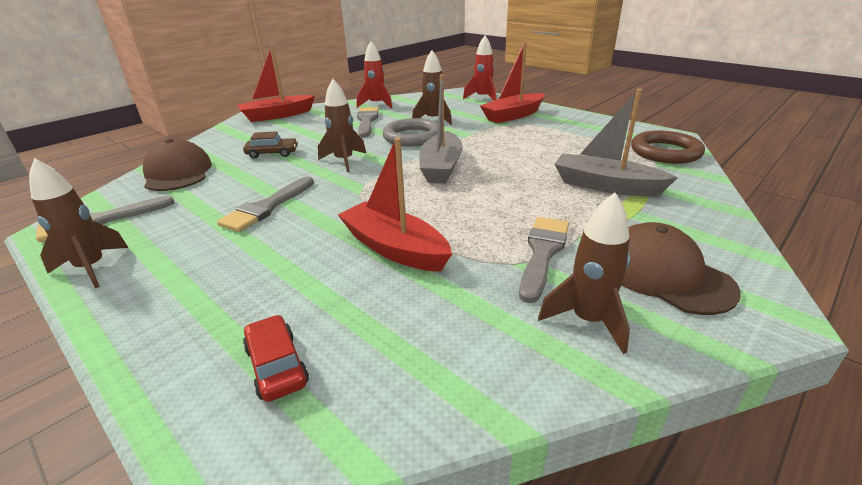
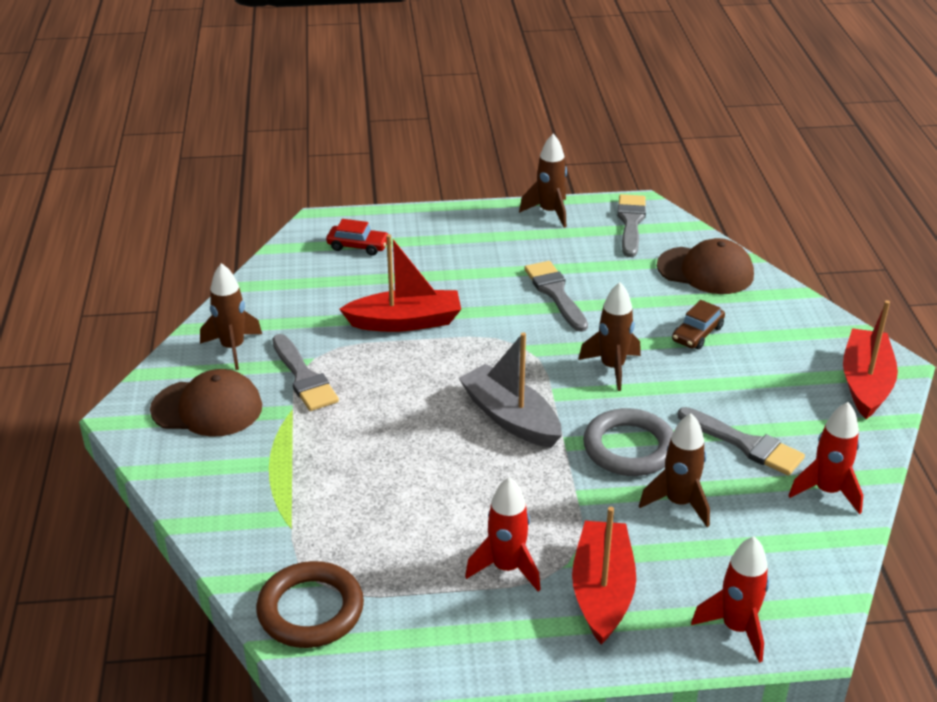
camera: 130 degrees right, 5 degrees up
grey boat [554,89,678,196] -> none
none -> red rocket [465,477,541,592]

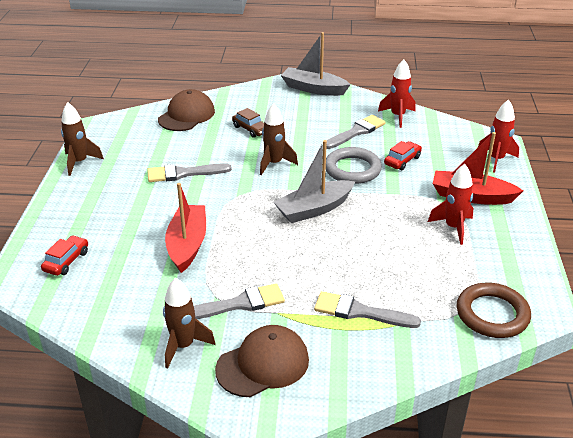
camera: 80 degrees left, 0 degrees up
brown cap [150,369,262,437] -> brown cap turned 45 degrees clockwise [215,325,309,397]
grey brush [617,194,646,257] -> grey brush moved to [314,291,421,328]
brown rocket [639,413,710,527] -> red car [384,141,422,170]
red boat [843,300,898,419] -> grey boat [281,32,351,96]

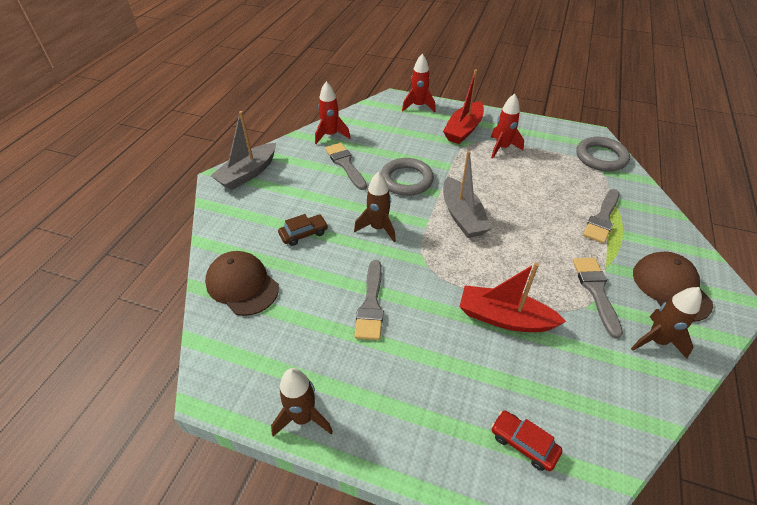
camera: 75 degrees left, 10 degrees up
red car [384,141,422,170] -> none
brown ring [457,282,531,338] -> grey ring [576,137,630,172]

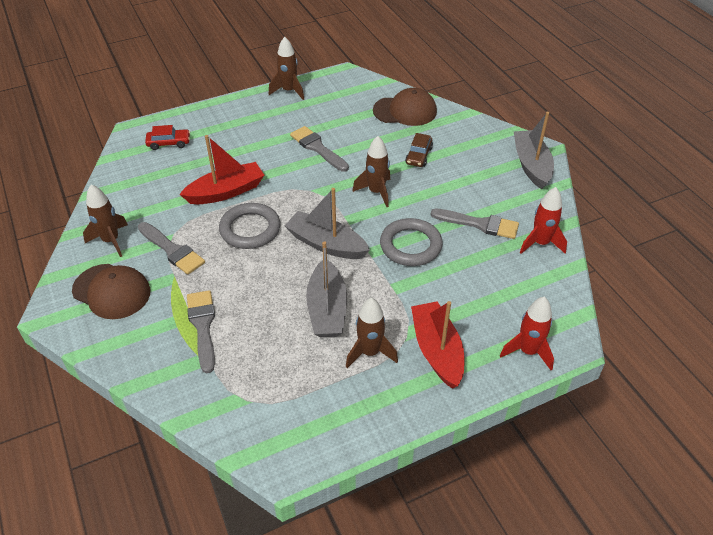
camera: 135 degrees right, 0 degrees up
red rocket [491,93,524,159] -> brown rocket [346,298,398,368]
grey ring [576,137,630,172] -> grey ring moved to [219,203,280,249]
none -> grey boat [306,241,347,337]

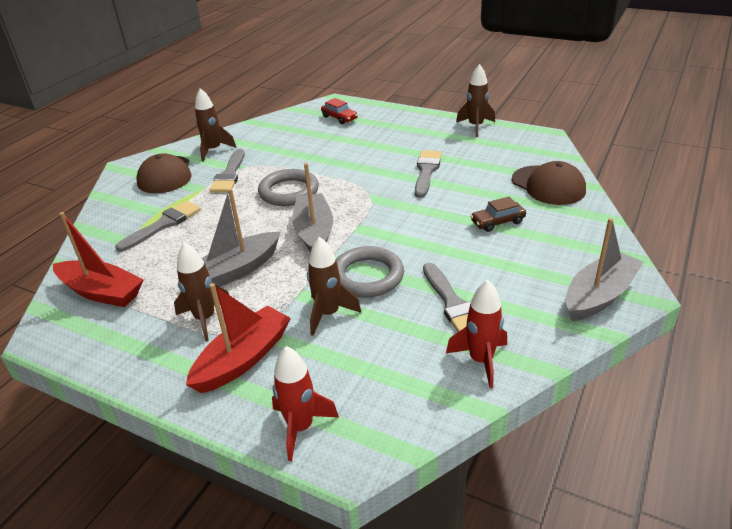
camera: 55 degrees right, 10 degrees down
red boat [179,135,264,204] -> red boat moved to [53,212,143,307]
brown rocket [352,136,390,207] -> brown rocket moved to [307,237,361,336]

